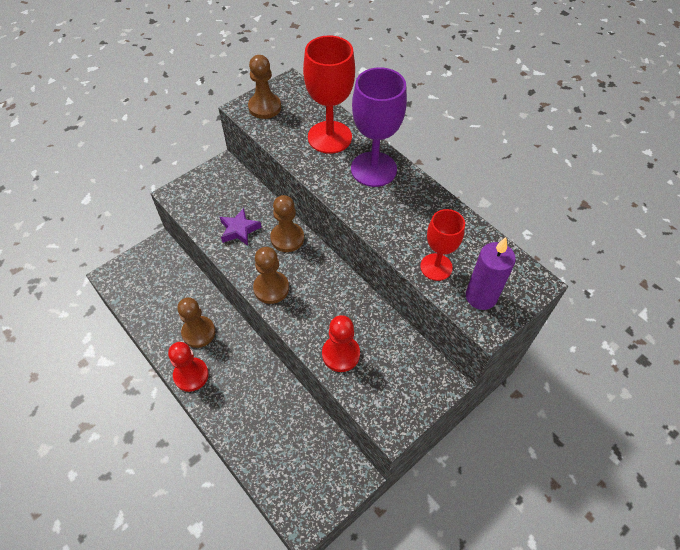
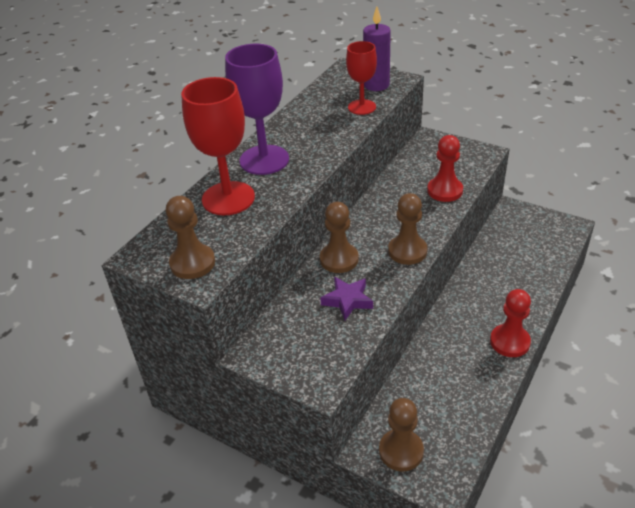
camera: 105 degrees left, 15 degrees down
brown pawn [177,297,215,348] -> brown pawn moved to [379,398,424,471]

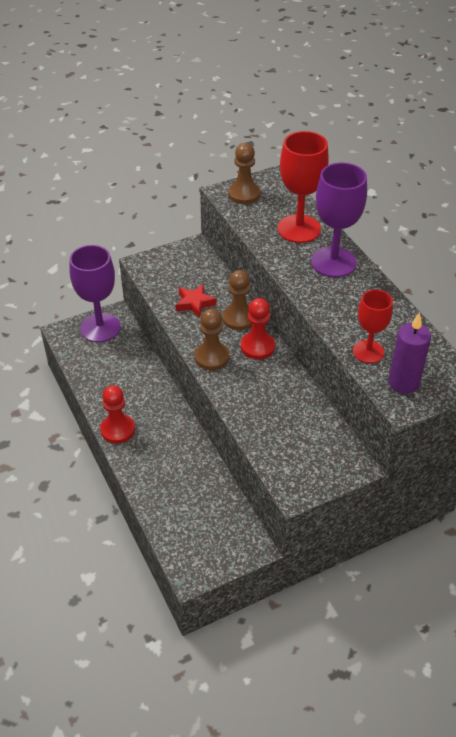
camera: 120 degrees right, 5 degrees up
purple star [320,277,373,320] -> red star [176,284,217,318]
brown pawn [379,398,424,471] -> purple goblet [70,245,121,342]
red pawn [427,135,463,202] -> red pawn moved to [241,298,275,360]

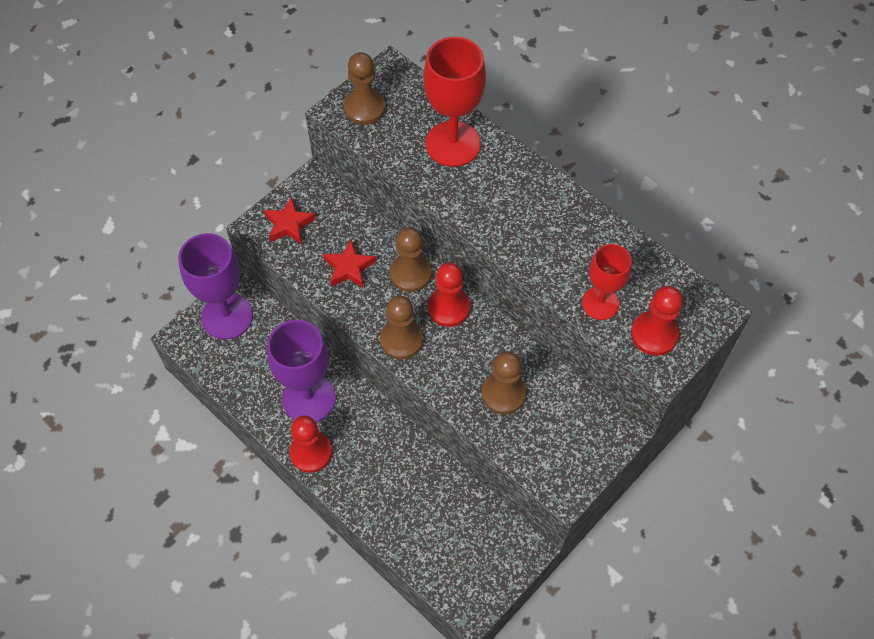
camera: 20 degrees left, 15 degrees up
purple goblet [311,163,367,277] -> purple goblet moved to [267,320,336,422]
purple candle [389,312,431,394] -> red pawn [631,286,683,356]
none -> red star [264,197,316,244]
none -> brown pawn [482,351,526,414]

